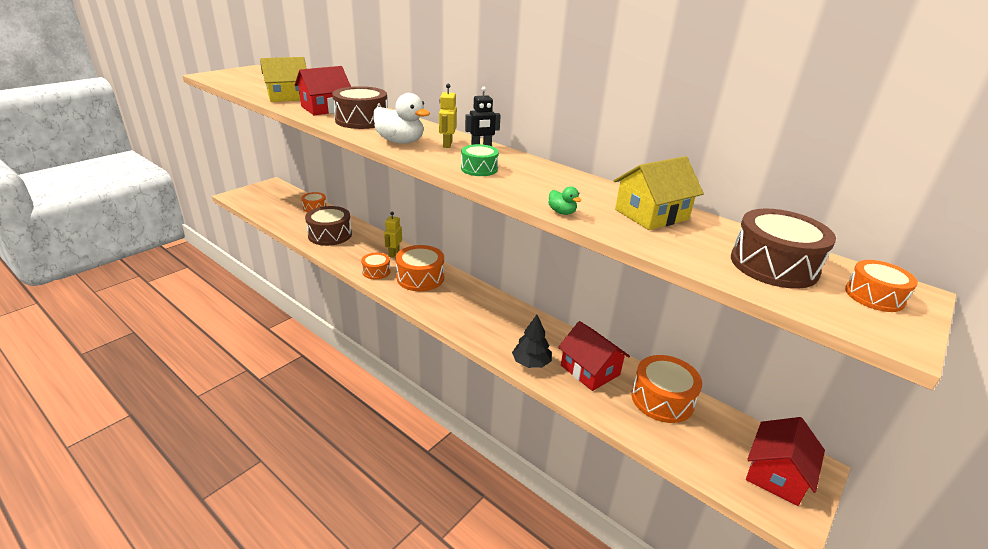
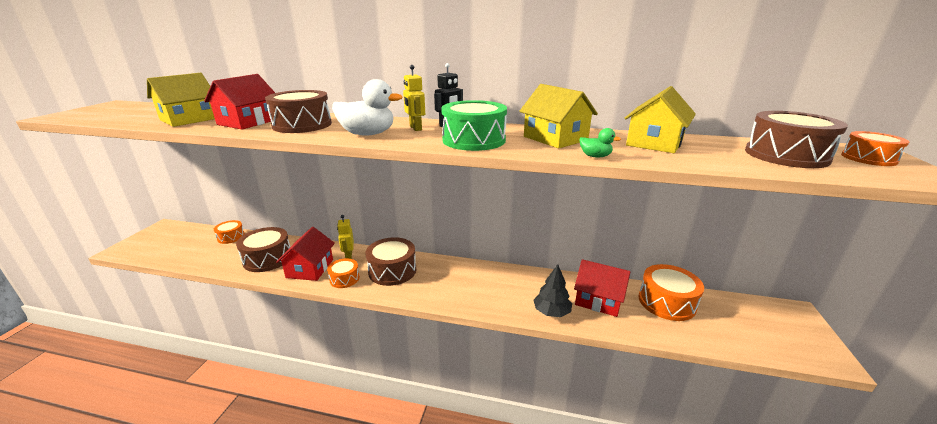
camera: 25 degrees left, 5 degrees down
orange drum [396,245,444,291] -> brown drum [365,237,416,286]
green drum [461,144,499,176] -> green drum [441,100,507,151], size x1.69
red house [746,417,825,506] -> red house moved to [276,227,335,281]
none -> yellow house [519,84,598,148]

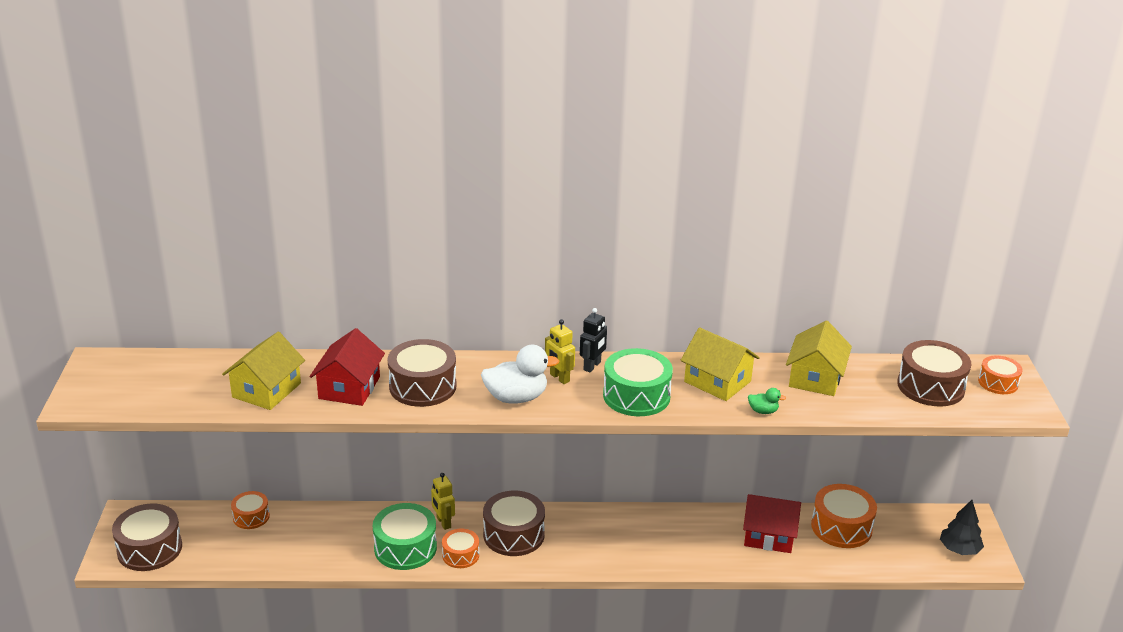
camera: 15 degrees left, 5 degrees up
brown drum [236,227,290,272] -> brown drum moved to [112,504,182,571]
red house [276,227,335,281] -> green drum [373,503,437,570]
black tree [533,264,572,317] -> black tree moved to [940,500,984,555]

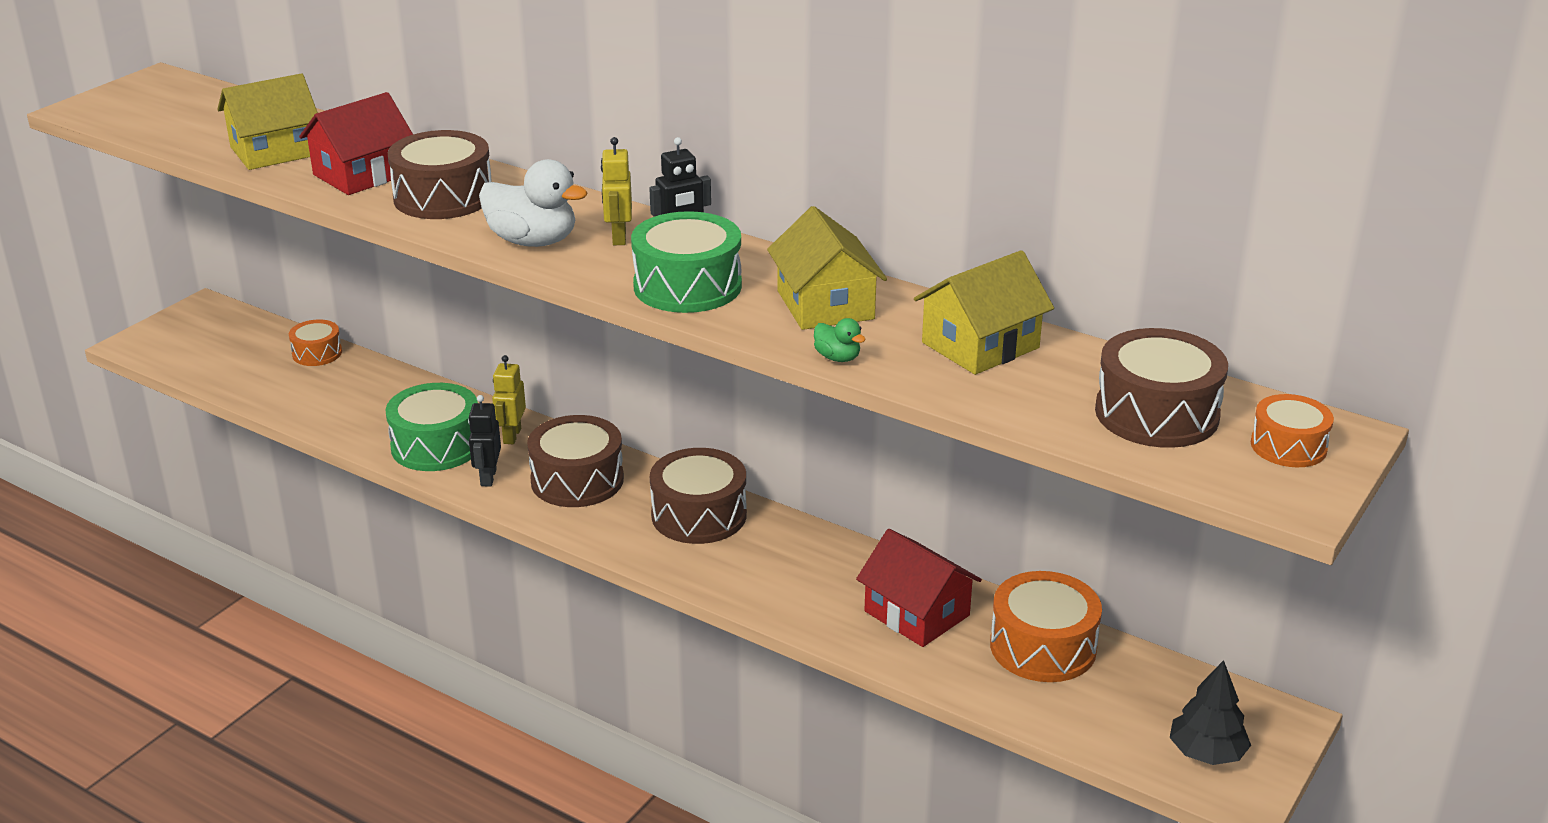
camera: 35 degrees right, 0 degrees up
brown drum [112,504,182,571] -> brown drum moved to [650,448,747,544]
orange drum [442,529,479,568] -> black robot [468,395,501,486]

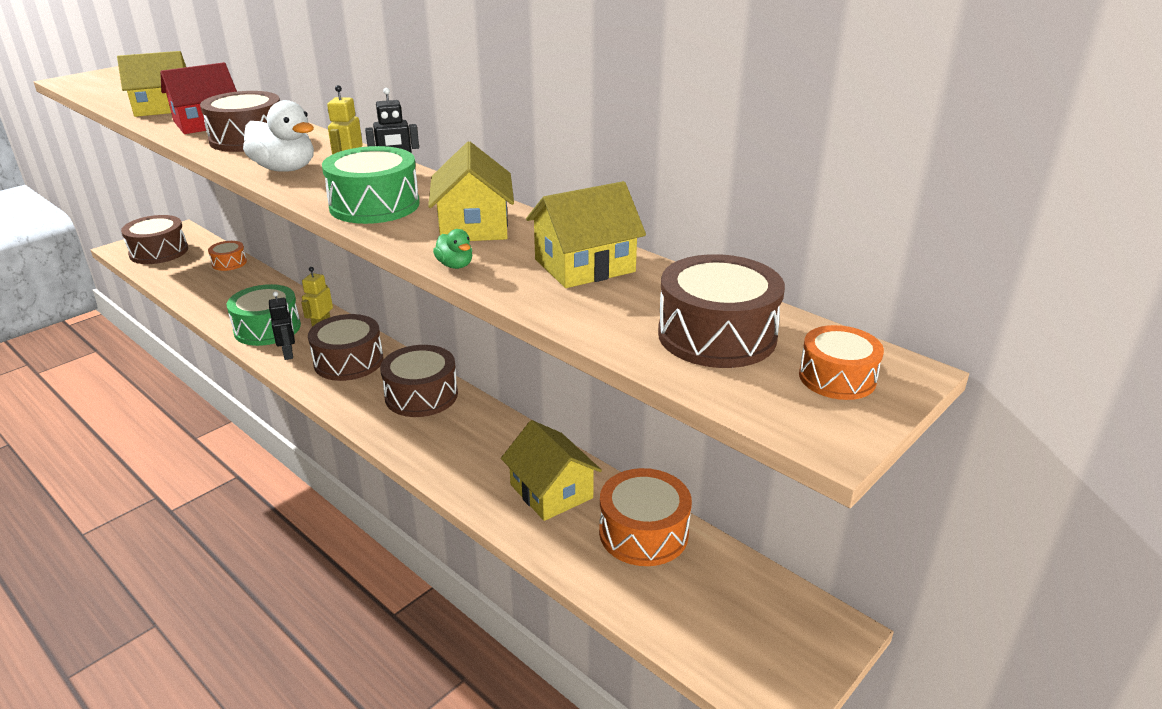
camera: 10 degrees right, 0 degrees up
black robot [468,395,501,486] -> black robot turned 150 degrees clockwise [269,291,295,360]
red house [856,529,982,647] -> yellow house [501,420,602,521]
black tree [1170,660,1251,765] -> none
none -> brown drum [121,215,188,264]

